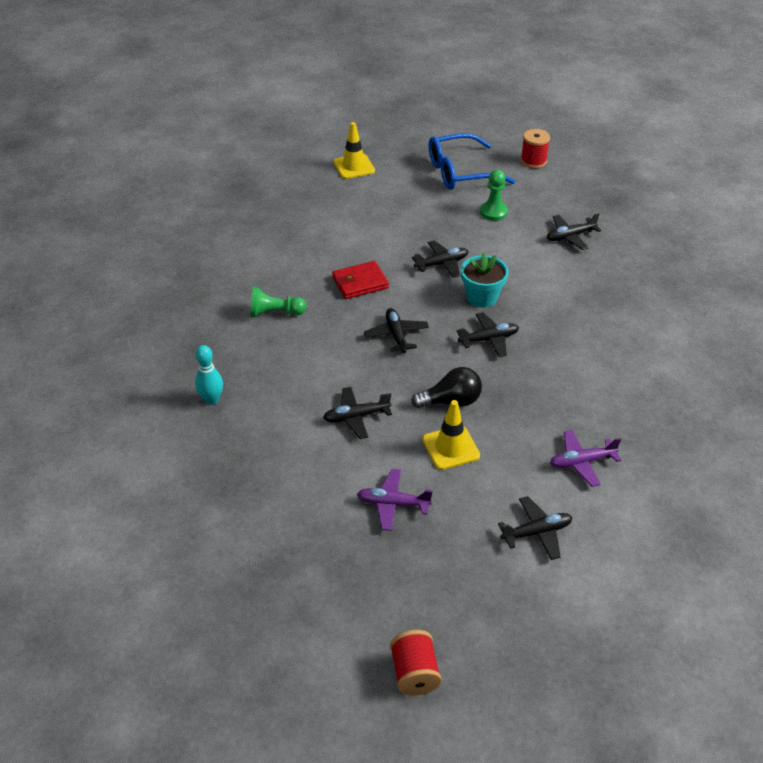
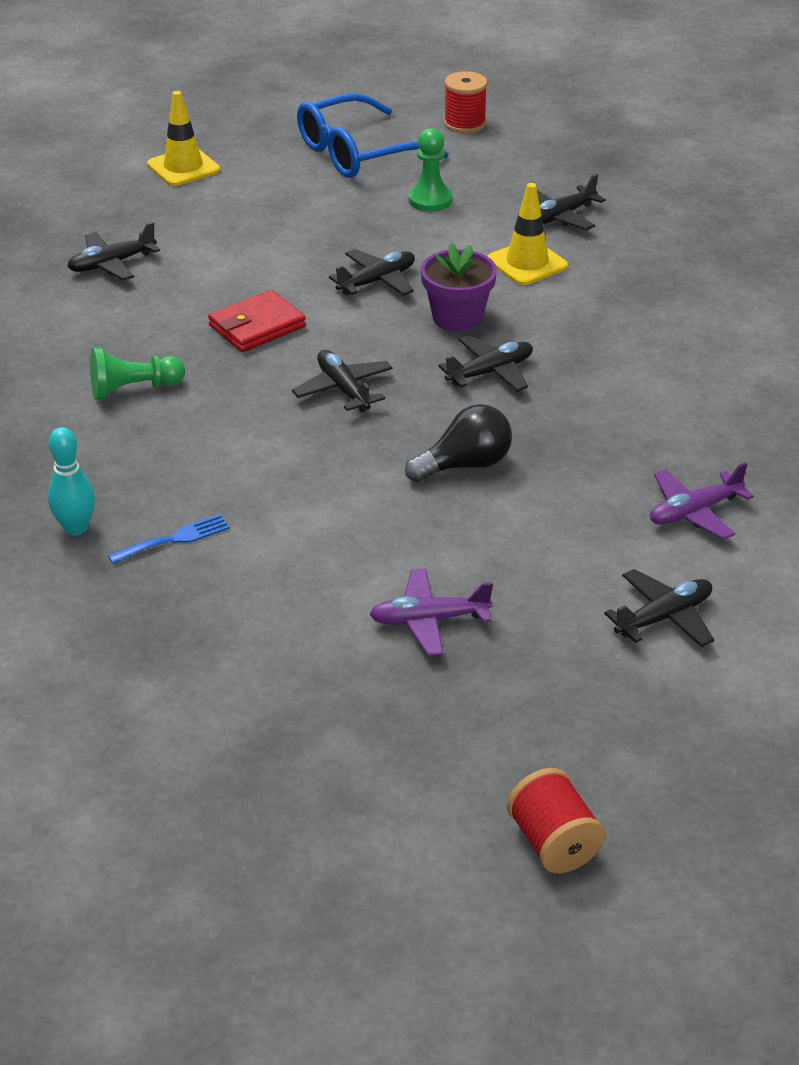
camera: 15 degrees left, 5 degrees down
black plane [323,387,392,439] -> black plane moved to [67,222,160,281]
yellow traffic cone [422,400,480,470] -> yellow traffic cone moved to [487,183,568,285]
turquoise flower pot [461,253,509,308] -> purple flower pot [421,243,497,331]
none -> blue fork [108,514,230,564]

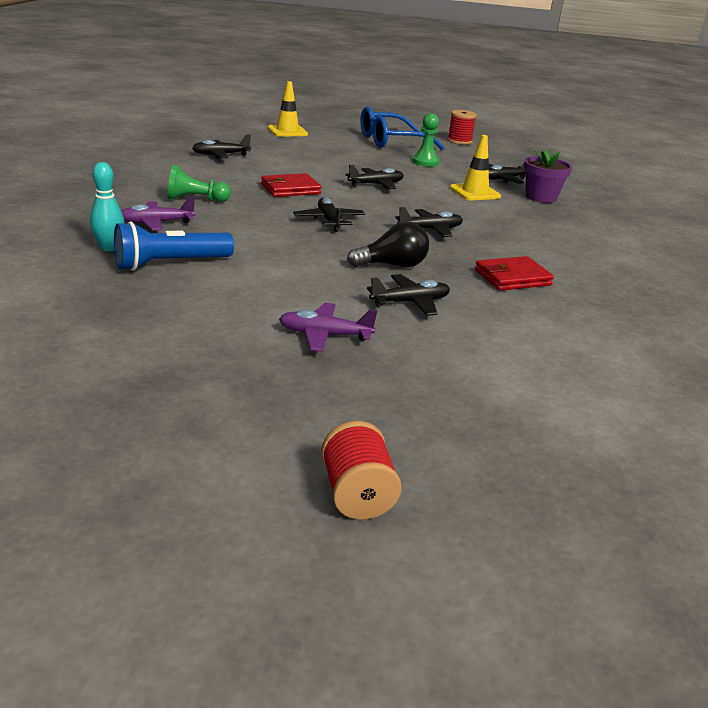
camera: 10 degrees right, 10 degrees down
blue fork [108,514,230,564] -> blue flashlight [114,222,234,271]
purple flower pot [421,243,497,331] -> purple flower pot moved to [524,150,572,203]
black plane [604,569,714,647] -> black plane moved to [367,274,450,316]
purple plane [650,462,754,540] -> purple plane moved to [121,197,195,231]
none -> red wallet [475,256,554,291]

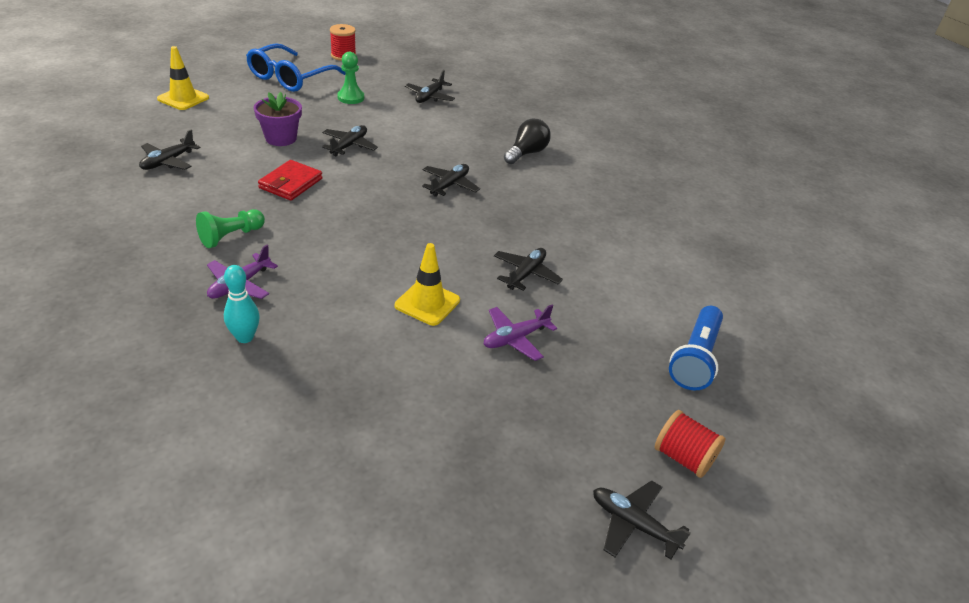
camera: 40 degrees left, 10 degrees up
blue flashlight [114,222,234,271] -> blue flashlight moved to [669,306,723,390]
black plane [293,198,365,232] -> black plane moved to [593,480,691,559]
black light bulb [347,221,429,268] -> black light bulb moved to [504,118,551,164]
yellow traffic cone [450,135,501,200] -> yellow traffic cone moved to [395,243,460,326]
red wallet [475,256,554,291] -> none
purple flower pot [524,150,572,203] -> purple flower pot moved to [254,92,302,146]

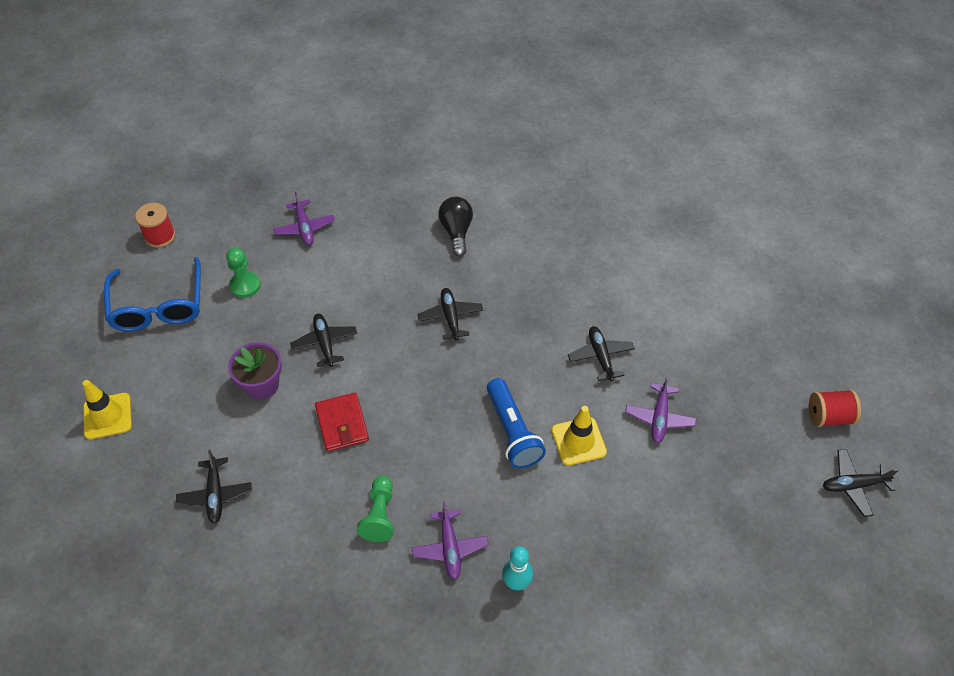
camera: 40 degrees left, 15 degrees up
black plane [405,70,455,103] -> purple plane [273,192,335,245]
blue flashlight [669,306,723,390] -> blue flashlight moved to [487,378,546,469]

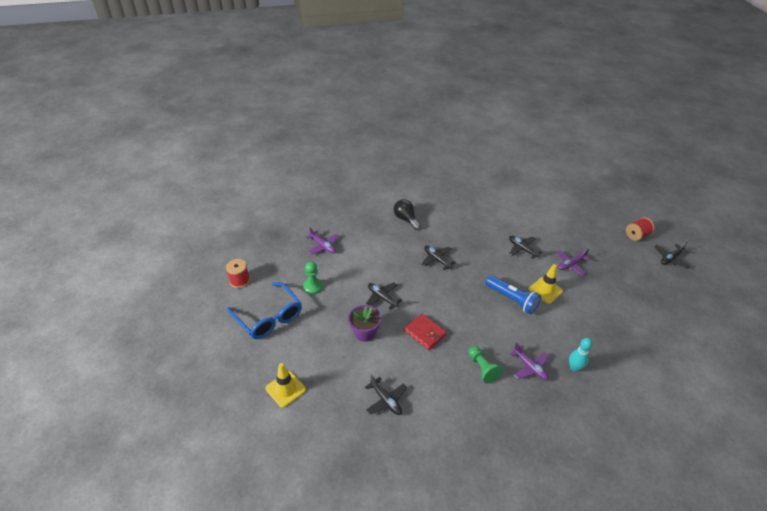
camera: 30 degrees left, 10 degrees down
purple plane [625,376,696,443] -> purple plane turned 75 degrees clockwise [556,249,591,276]

